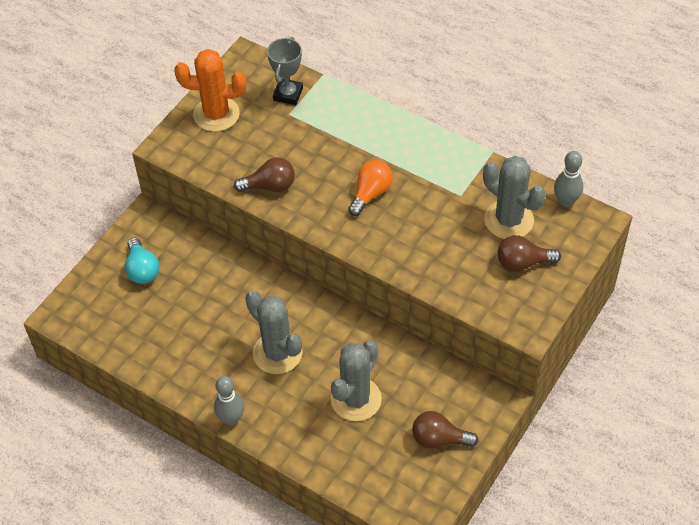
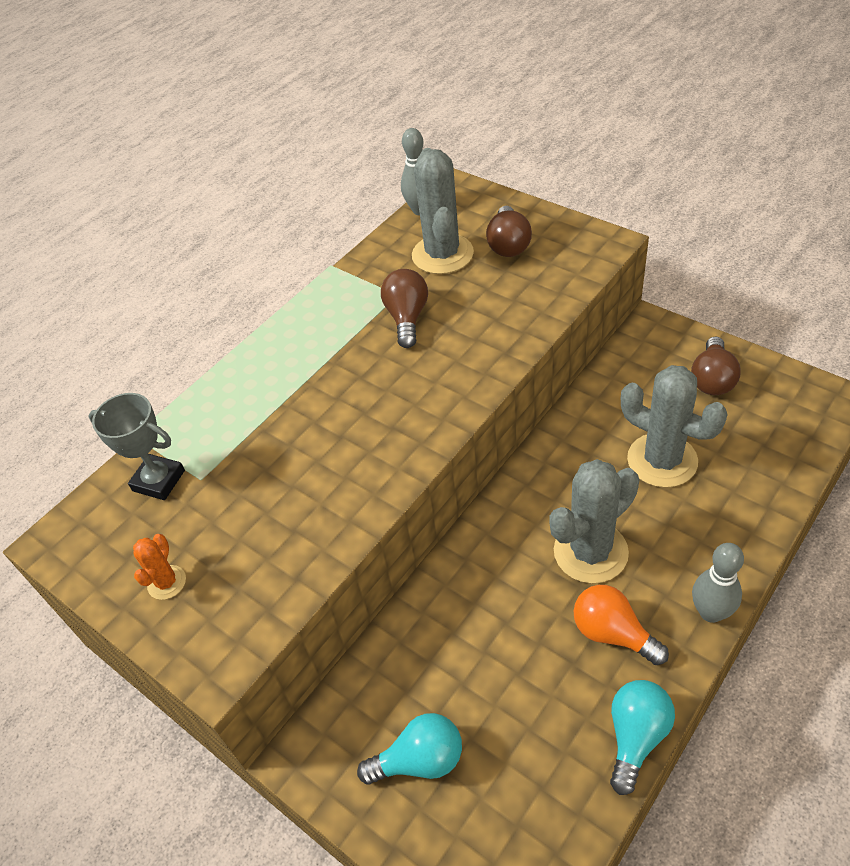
camera: 80 degrees left, 5 degrees down
orange cactus [174,49,246,132] -> orange cactus [133,534,186,600], size x0.48
brown light bulb [234,157,295,192] -> brown light bulb moved to [381,269,428,348]
orange light bulb [348,160,393,216] -> orange light bulb moved to [574,585,669,665]
grey cactus [483,156,545,239] -> grey cactus turned 60 degrees counterclockwise [412,148,474,274]
none -> turquoise light bulb [610,680,675,795]

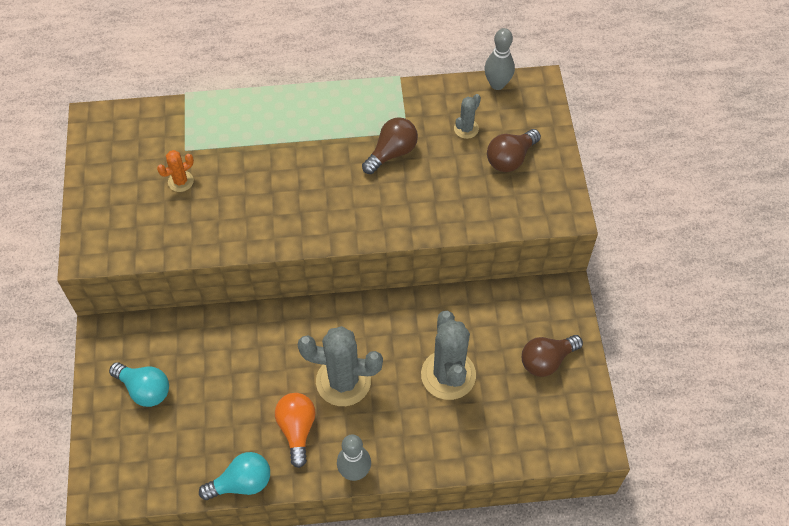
camera: 40 degrees right, 10 degrees up
grey trophy [89,393,185,500] -> none
orange cactus [133,534,186,600] -> orange cactus moved to [157,150,194,192]
grey cactus [412,148,474,274] -> grey cactus [454,94,481,139], size x0.48

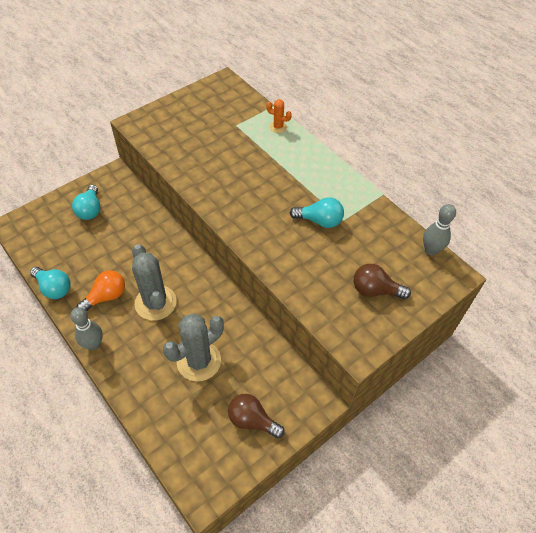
camera: 55 degrees right, 5 degrees down
orange cactus [157,150,194,192] -> orange cactus moved to [266,99,292,133]
brown light bulb [362,117,418,174] -> turquoise light bulb [290,197,344,228]
grey cactus [454,94,481,139] -> none

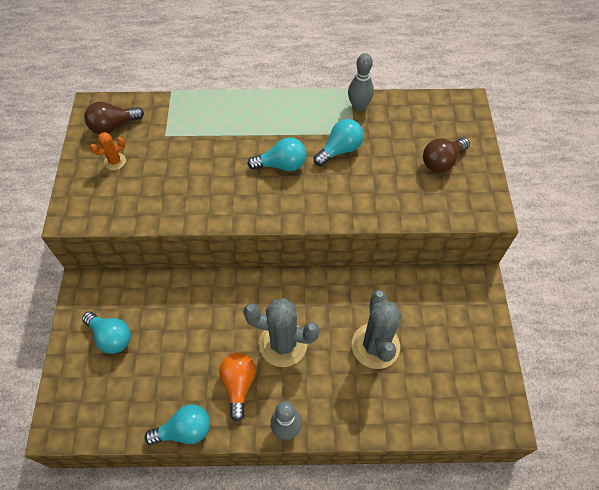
camera: 50 degrees left, 5 degrees up
brown light bulb [228,394,285,438] -> brown light bulb moved to [84,102,144,134]
orange cactus [266,99,292,133] -> orange cactus moved to [90,132,126,170]
grey bowling pin [423,204,456,255] -> grey bowling pin moved to [348,53,374,111]
none -> turquoise light bulb [247,137,306,171]

